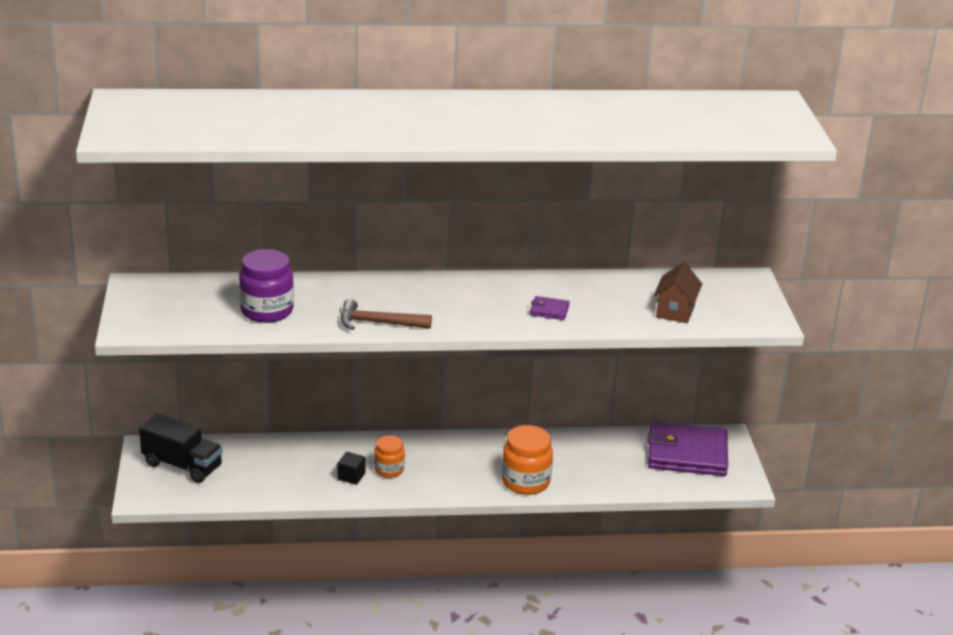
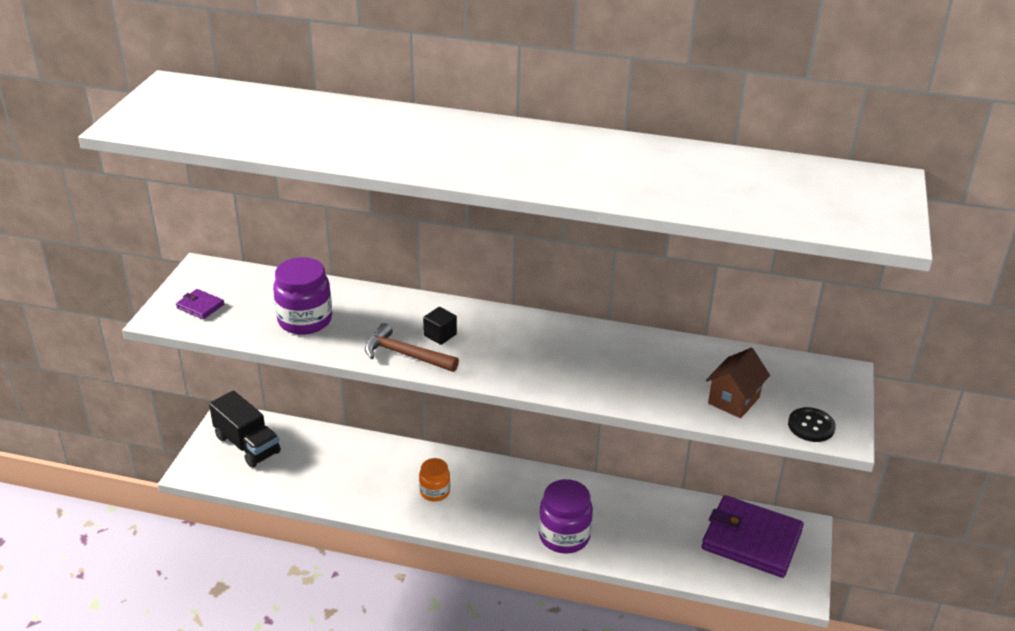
camera: 20 degrees right, 5 degrees up
black cube [338,452,366,485] -> black cube moved to [423,307,457,345]
orange jar [502,425,553,495] -> purple jar [539,479,593,554]
purple wallet [530,296,570,320] -> purple wallet moved to [176,289,224,319]
none -> black button [788,407,836,442]

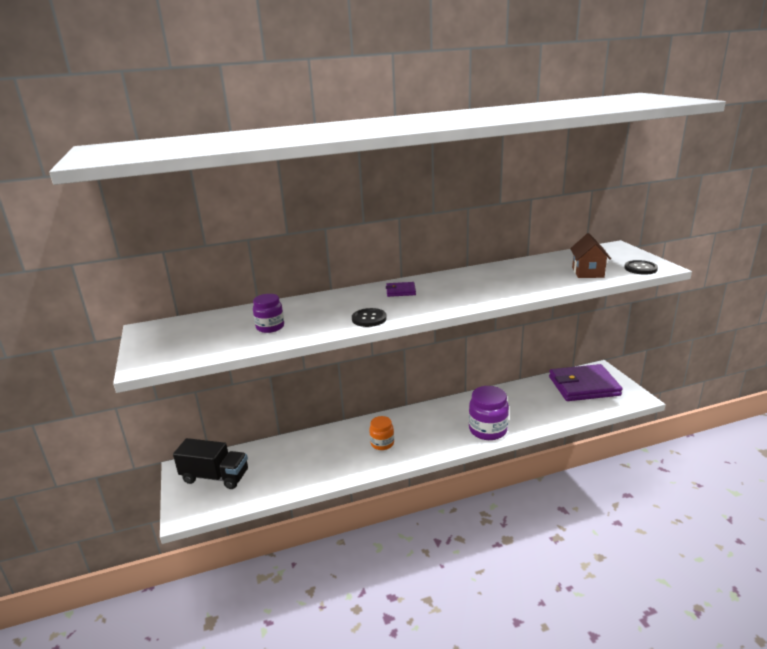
camera: 30 degrees left, 10 degrees down
purple wallet [176,289,224,319] -> purple wallet moved to [386,282,416,297]
purple jar [273,257,332,335] -> purple jar [253,294,284,333], size x0.61
brown hammer [365,323,459,372] -> black button [352,308,387,327]
black cube [423,307,457,345] -> none

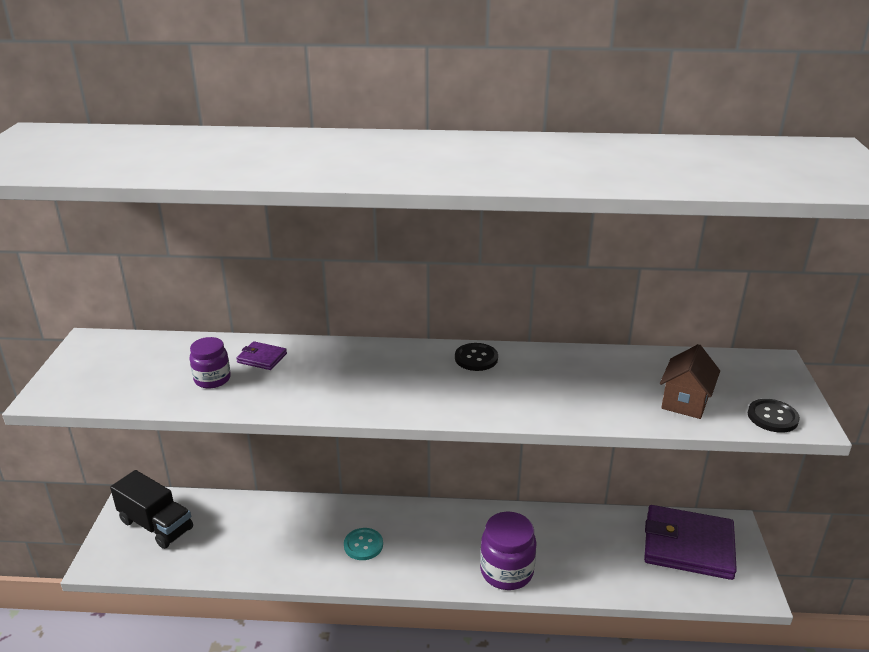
camera: 20 degrees right, 5 degrees up
black button [352,308,387,327] -> black button moved to [455,343,498,371]
orange jar [370,416,394,450] -> turquoise button [344,528,383,560]
purple wallet [386,282,416,297] -> purple wallet moved to [236,341,287,370]

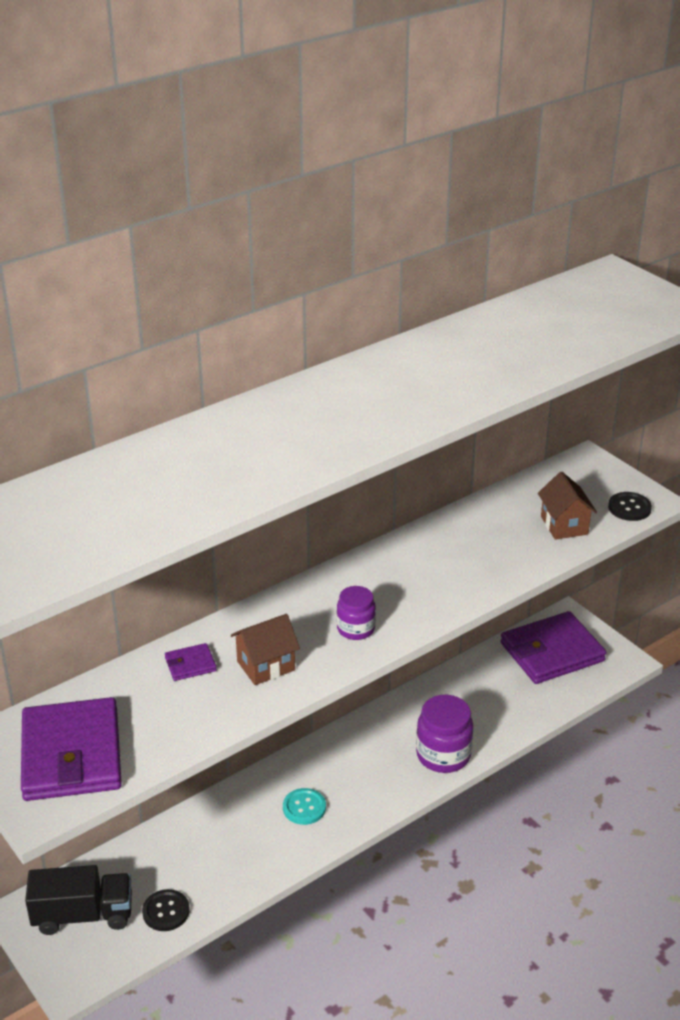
camera: 40 degrees left, 5 degrees up
purple jar [190,337,231,388] -> purple jar moved to [337,586,376,640]
black button [455,343,498,371] -> black button moved to [142,889,190,931]
none -> purple wallet [21,697,122,801]
none -> brown house [231,614,300,685]

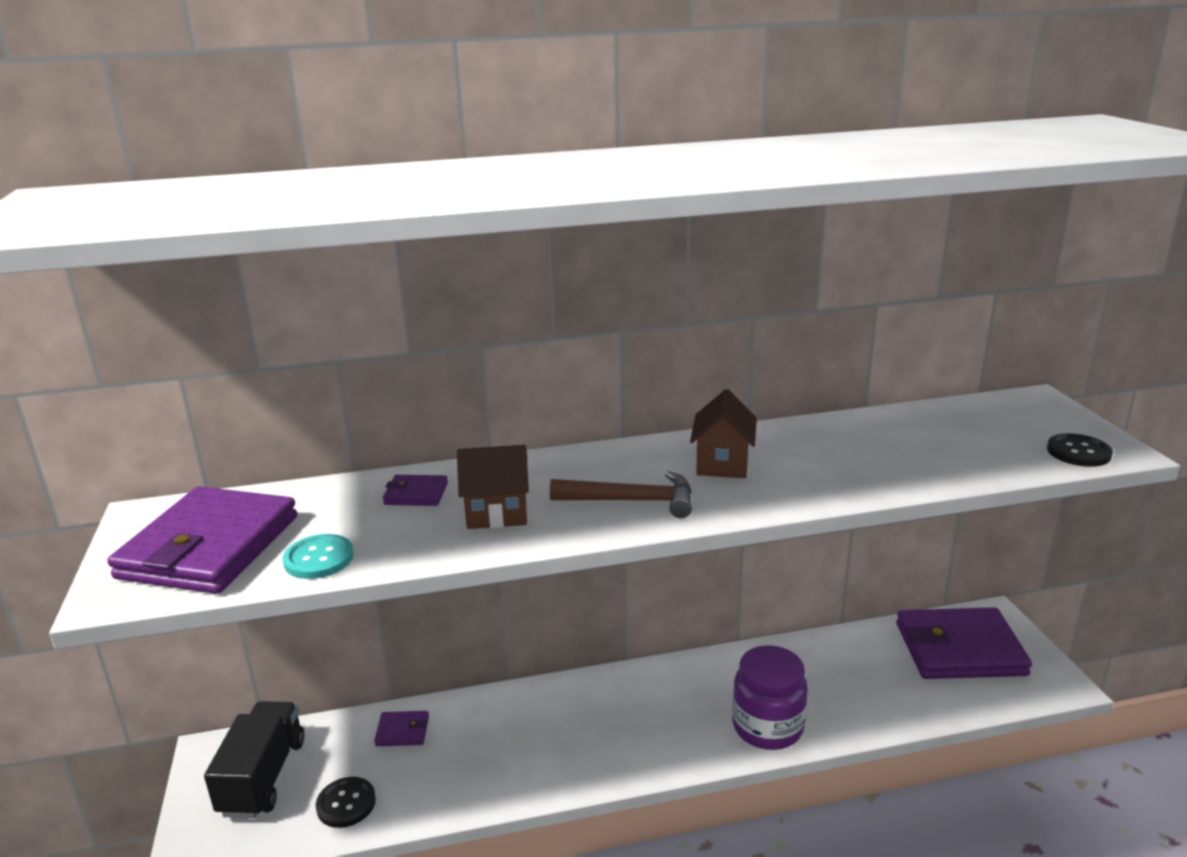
camera: 25 degrees right, 10 degrees down
black truck [25,865,132,935] -> black truck turned 105 degrees counterclockwise [204,701,305,818]
turquoise button [283,788,326,825] -> turquoise button moved to [283,534,354,579]
purple jar [337,586,376,640] -> brown hammer [550,471,692,518]
brown house [538,472,597,540] -> brown house moved to [690,389,757,478]
none -> purple wallet [374,711,429,746]

